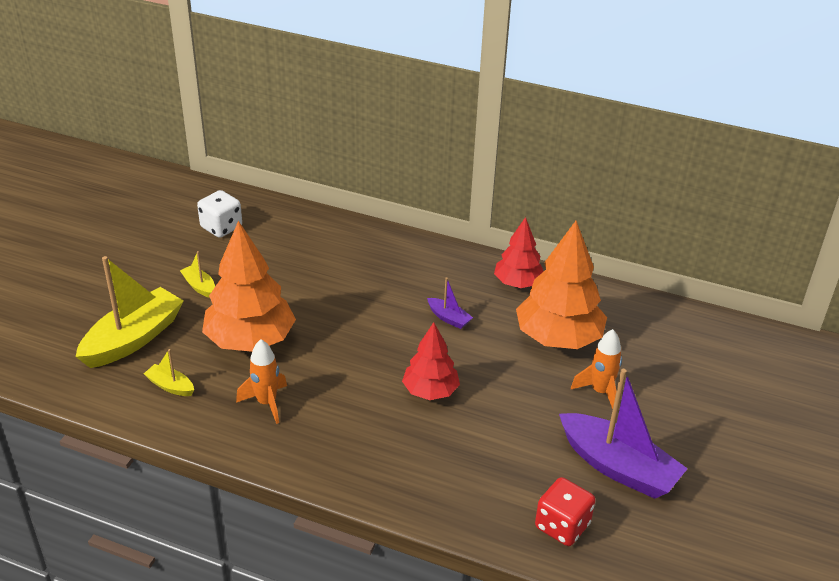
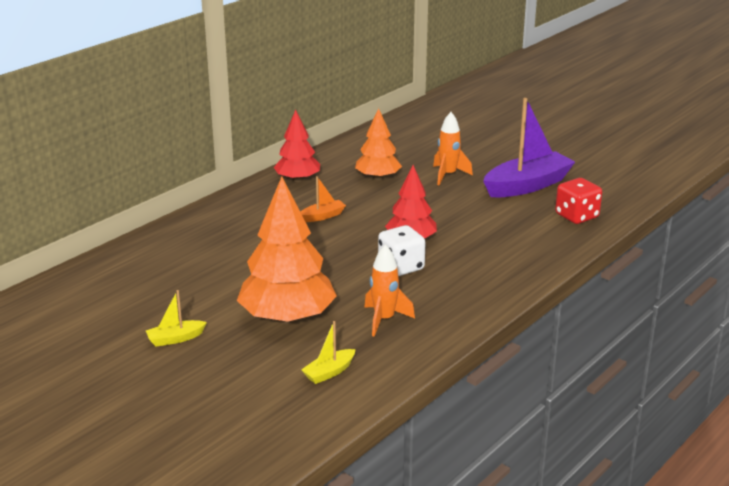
camera: 70 degrees left, 10 degrees down
yellow boat [76,256,184,368] -> none
white dice [197,190,242,238] -> white dice moved to [378,225,425,276]
purple boat [427,277,473,329] -> orange boat [300,176,346,222]
orange tree [516,221,607,349] -> orange tree [355,108,402,180], size x0.60

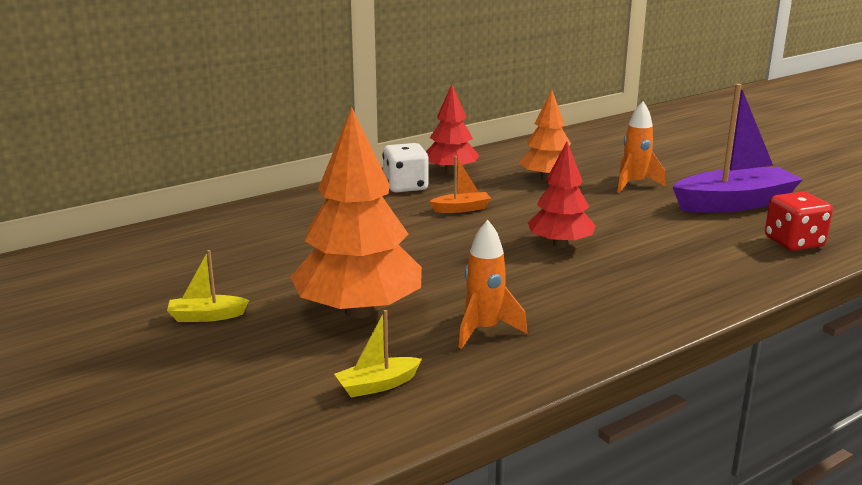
camera: 15 degrees right, 5 degrees down
white dice [378,225,425,276] -> white dice moved to [382,143,429,193]

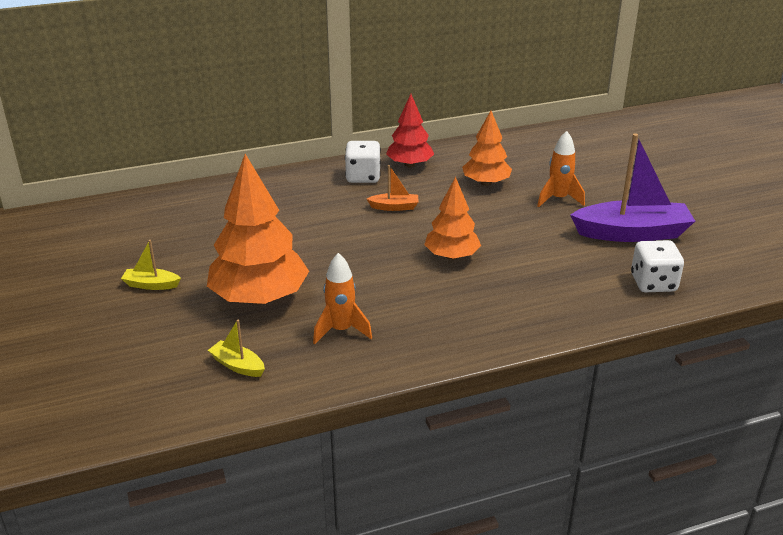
camera: 15 degrees right, 10 degrees up
yellow boat [334,310,422,397] -> yellow boat turned 45 degrees clockwise [208,320,265,377]
red tree [528,142,596,248] -> orange tree [424,177,481,260]
red dice [765,192,833,251] -> white dice [631,240,684,292]

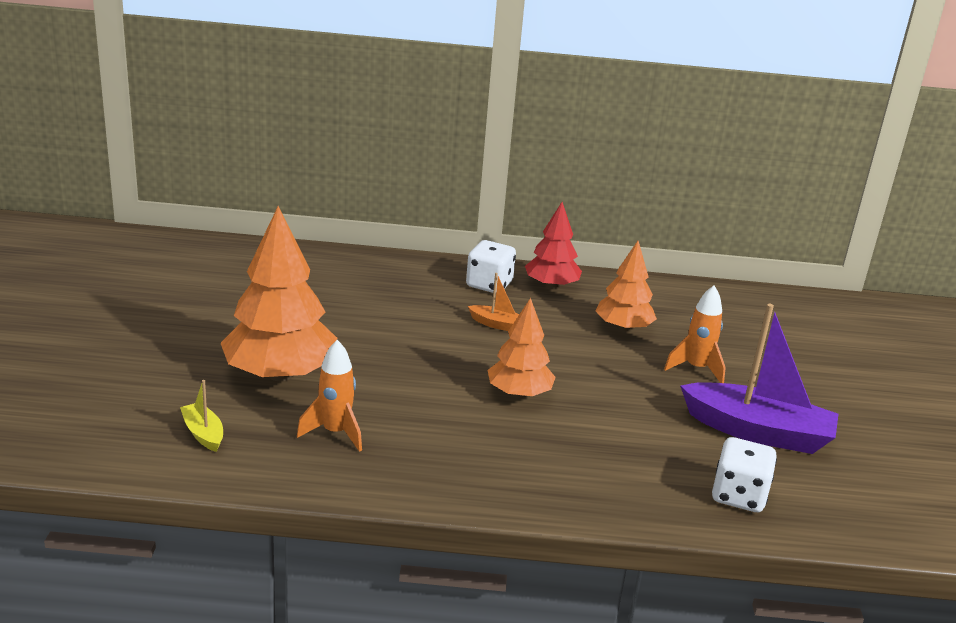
camera: 20 degrees right, 5 degrees down
yellow boat [121,240,181,290] -> none

